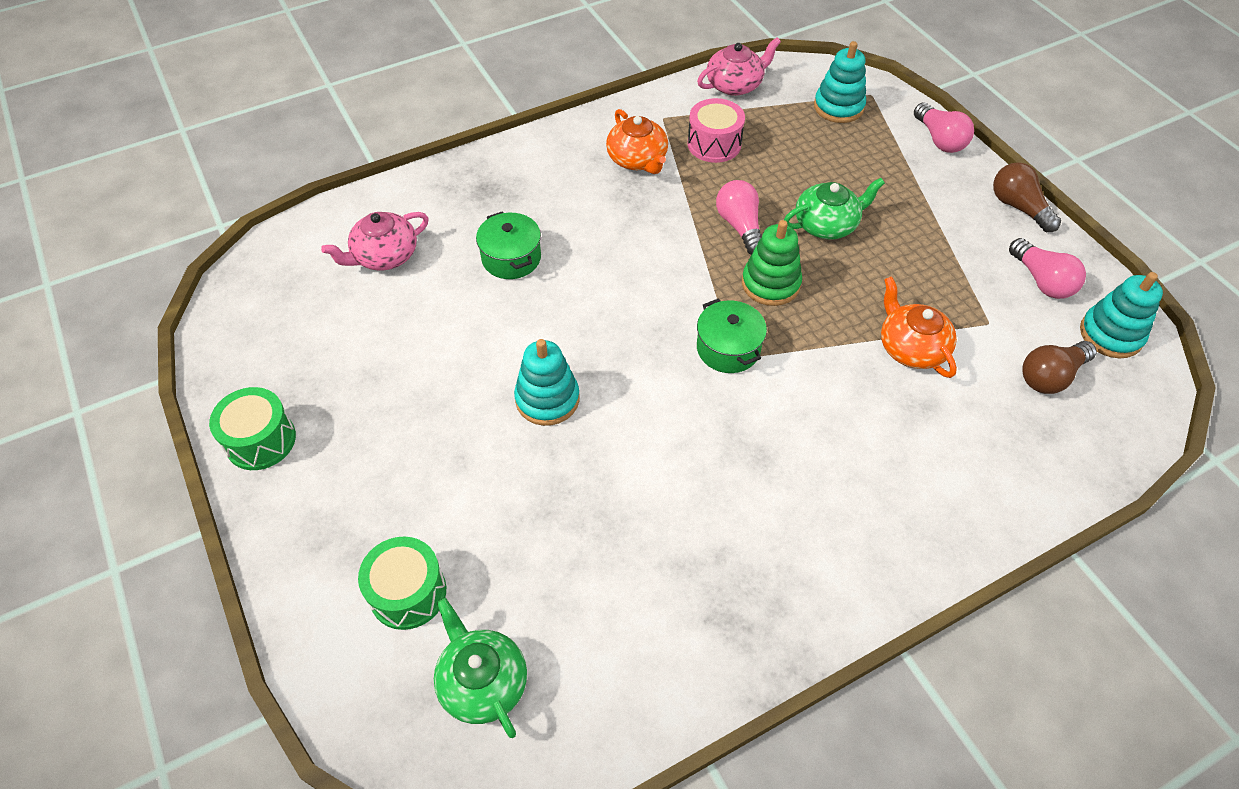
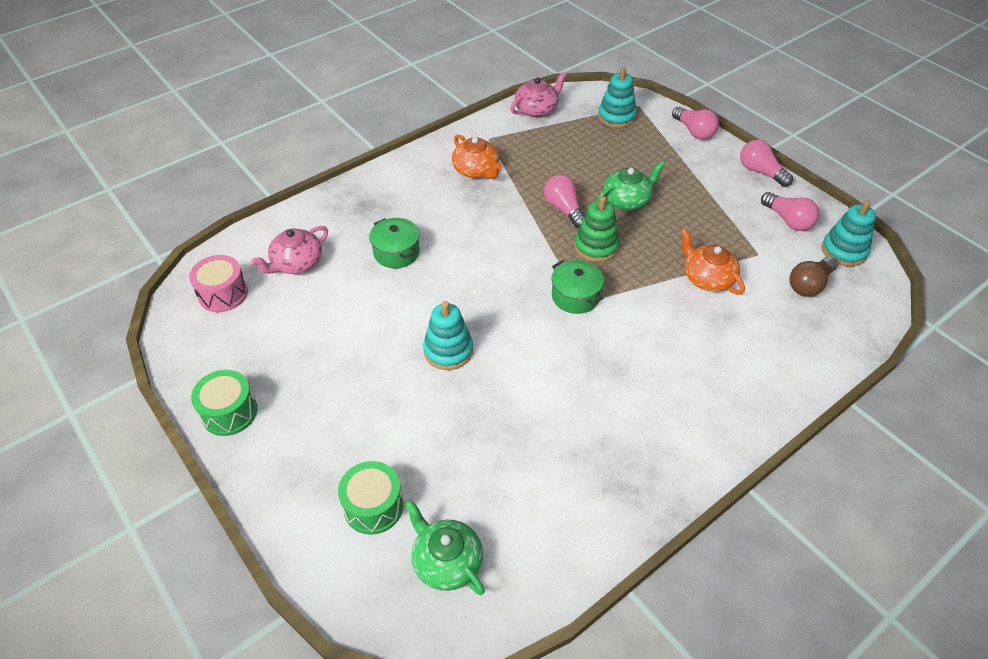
camera: 10 degrees left, 5 degrees down
pink drum [688,98,745,163] -> pink drum moved to [189,255,248,312]
brown light bulb [993,162,1061,232] -> pink light bulb [740,140,793,187]

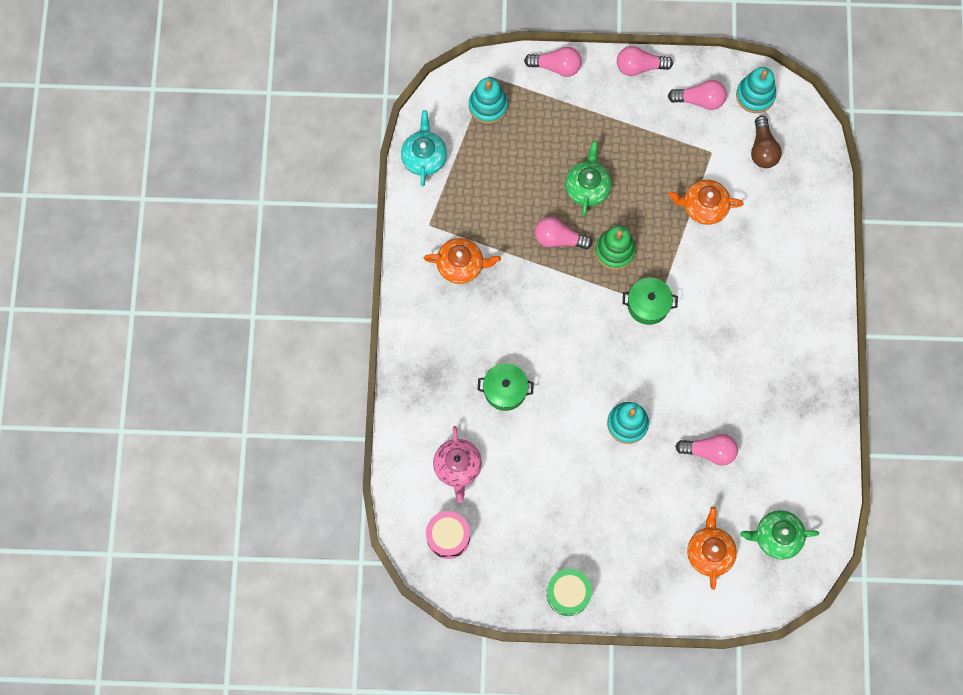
camera: 50 degrees left, 25 degrees up
green drum [338,461,404,535] -> orange teapot [687,507,737,590]
pink teapot [510,71,567,117] -> turquoise teapot [401,110,447,186]
none -> pink light bulb [675,434,738,466]

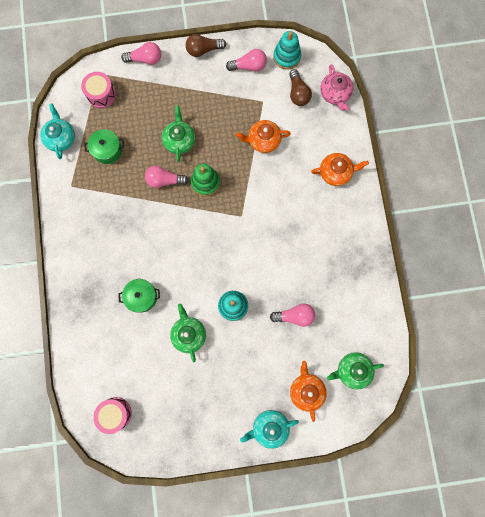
camera: 10 degrees left, 5 degrees up
orange teapot [424,238,501,284] -> orange teapot moved to [311,153,369,186]
pink teapot [433,426,482,503] -> pink teapot moved to [320,64,353,111]
turquoise stacking toy [469,77,508,124] -> pink drum [81,72,116,108]
green drum [546,569,592,616] -> none
pink light bulb [617,46,673,76] -> brown light bulb [186,34,226,57]
green pot [623,278,678,325] -> green pot moved to [84,129,124,164]
none -> green teapot [170,304,206,362]
none -> turquoise teapot [240,410,299,449]

